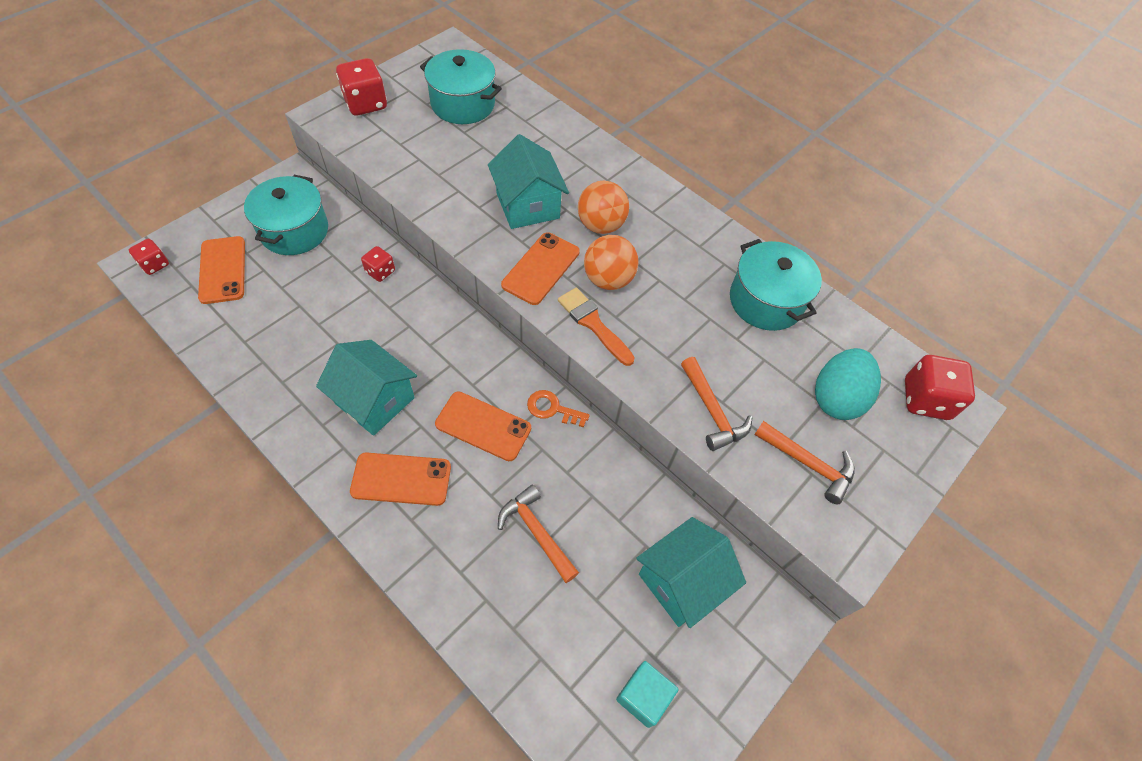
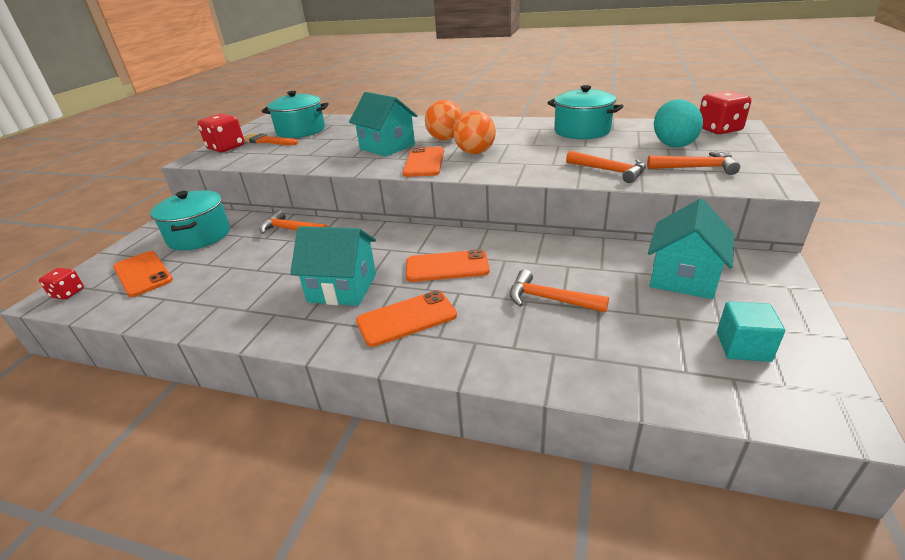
camera: 20 degrees left, 25 degrees down
red dice [361,246,395,282] -> orange hammer [259,210,328,234]
orange key [527,390,590,427] -> none
orange brush [558,288,635,366] -> orange brush moved to [243,133,298,145]

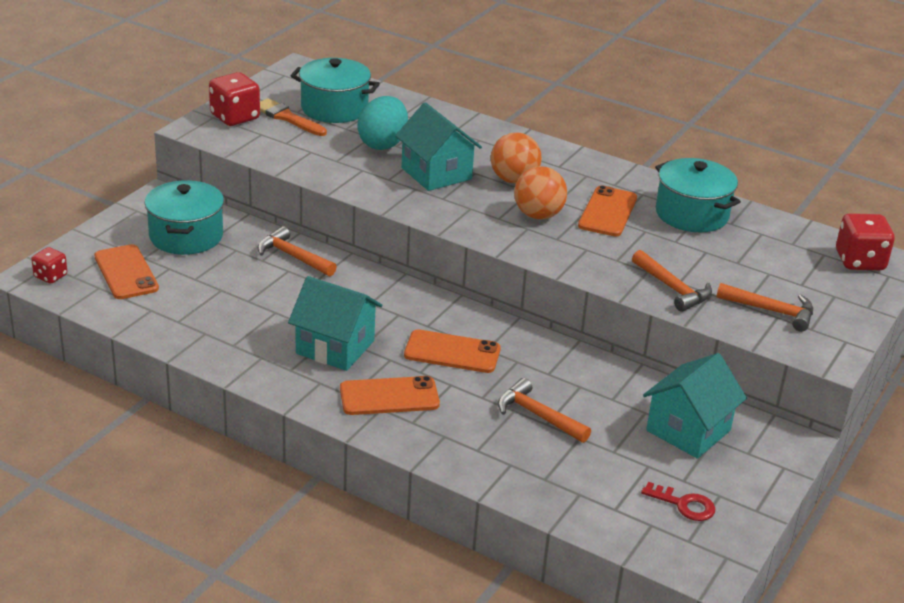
camera: 10 degrees right, 0 degrees up
orange phone [403,147,444,177] -> orange phone moved to [578,185,637,237]
turquoise egg [654,100,703,147] -> turquoise egg moved to [357,96,408,150]
turquoise cube [717,301,785,362] -> red key [641,482,716,521]

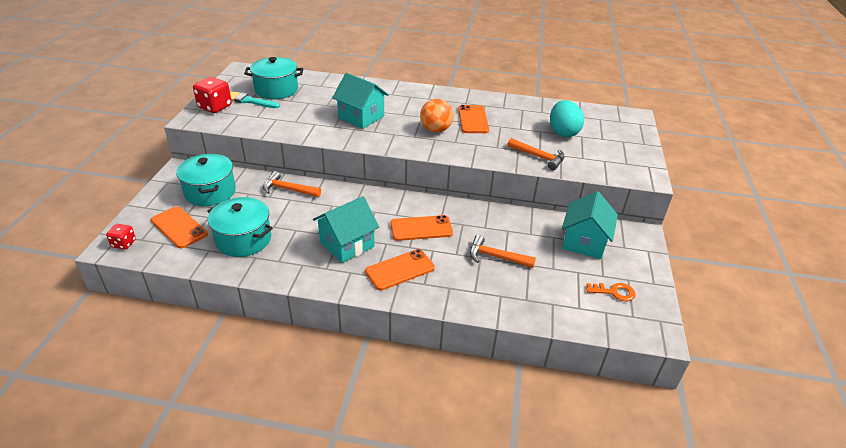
camera: 20 degrees left, 5 degrees up
orange brush [260,98,327,136] -> turquoise brush [230,91,280,108]
turquoise house [288,276,382,371] -> turquoise house turned 45 degrees counterclockwise [313,196,379,263]
turquoise egg [357,96,408,150] -> turquoise egg moved to [550,100,584,137]
orange ball [491,132,542,184] -> none
red key [641,482,716,521] -> orange key [586,283,636,302]
turquoise pot [655,158,741,232] -> turquoise pot moved to [207,197,273,257]
orange hammer [716,283,813,332] -> none
red dice [836,213,895,270] -> none

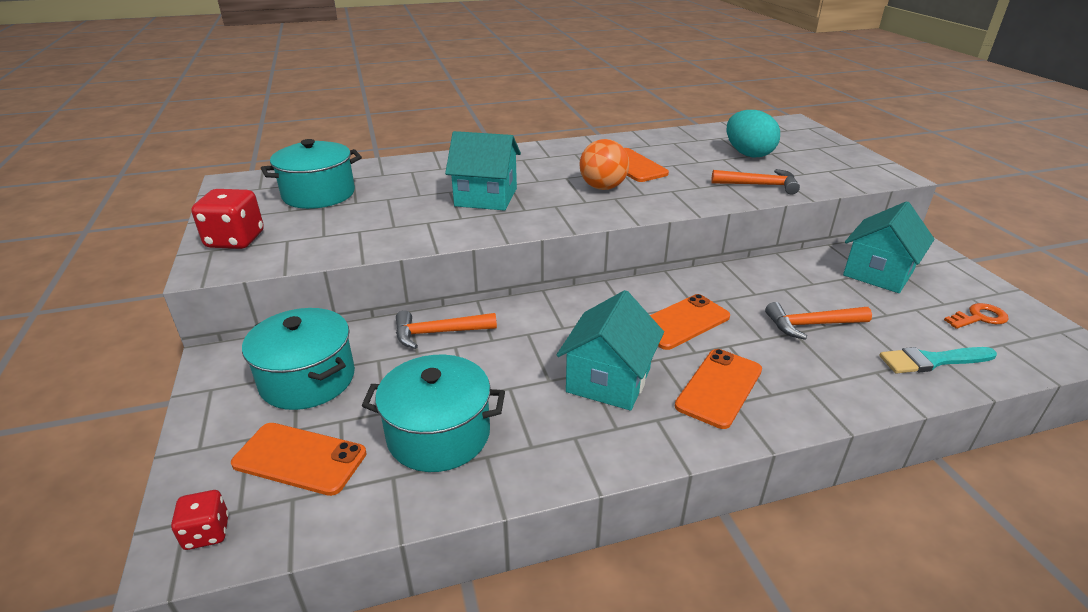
camera: 25 degrees left, 5 degrees down
turquoise brush [230,91,280,108] -> turquoise brush moved to [880,347,997,373]
turquoise house [562,191,618,259] -> turquoise house turned 45 degrees clockwise [843,201,935,293]

